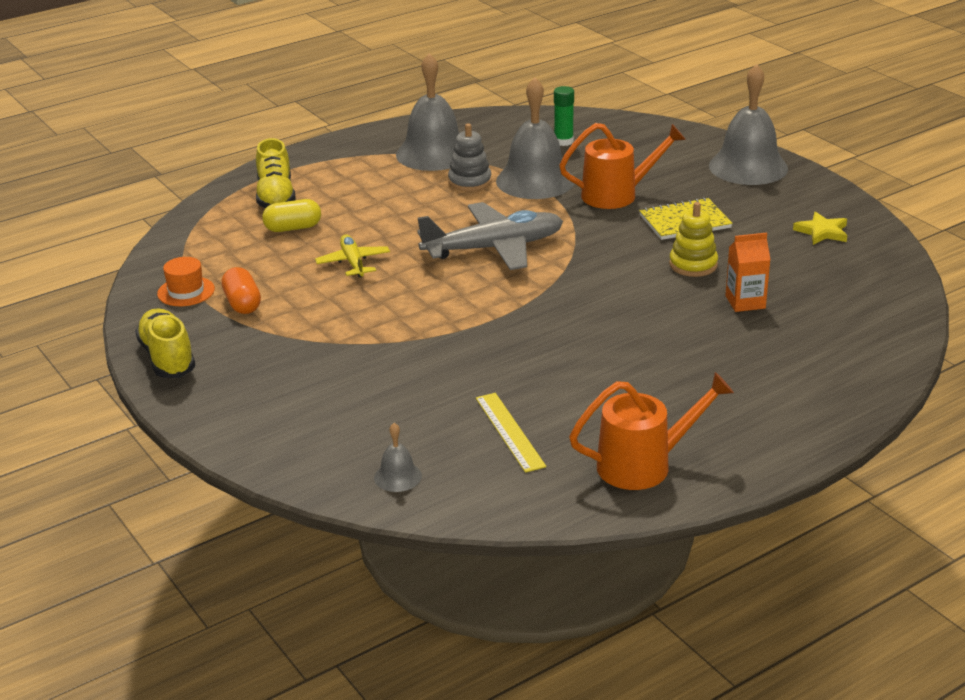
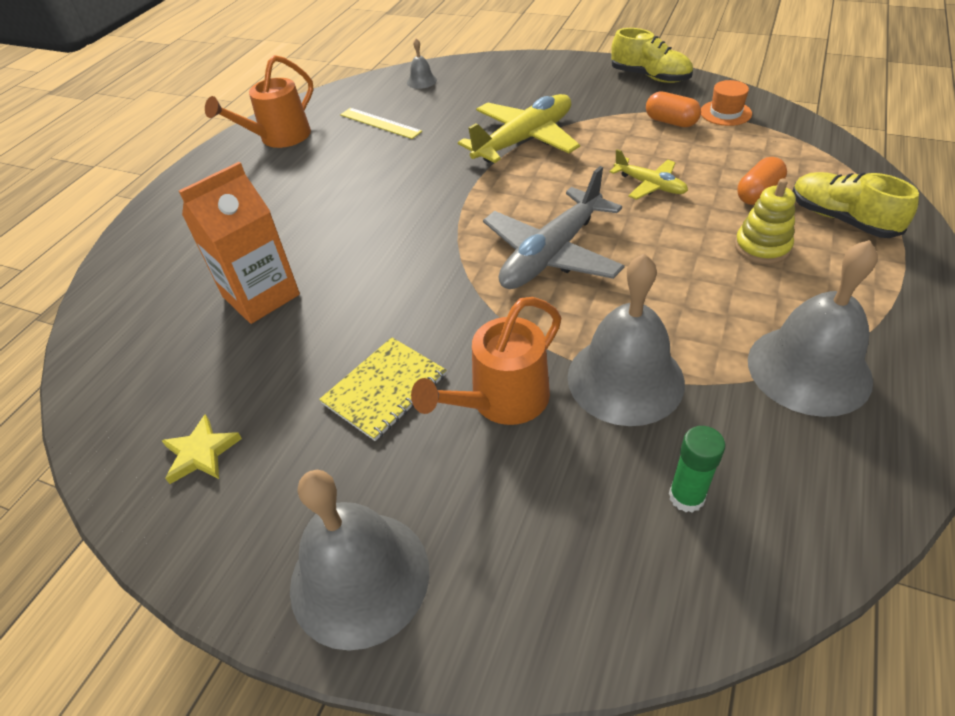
camera: 150 degrees right, 15 degrees up
yellow capsule [262,199,321,232] -> orange capsule [737,157,787,205]
grey stacking toy [448,123,491,191] -> none
yellow stacking toy [669,202,718,277] -> yellow stacking toy moved to [735,178,796,264]
orange carton [725,233,771,312] -> orange carton [179,162,300,324], size x1.68
none -> yellow plane [458,94,580,163]

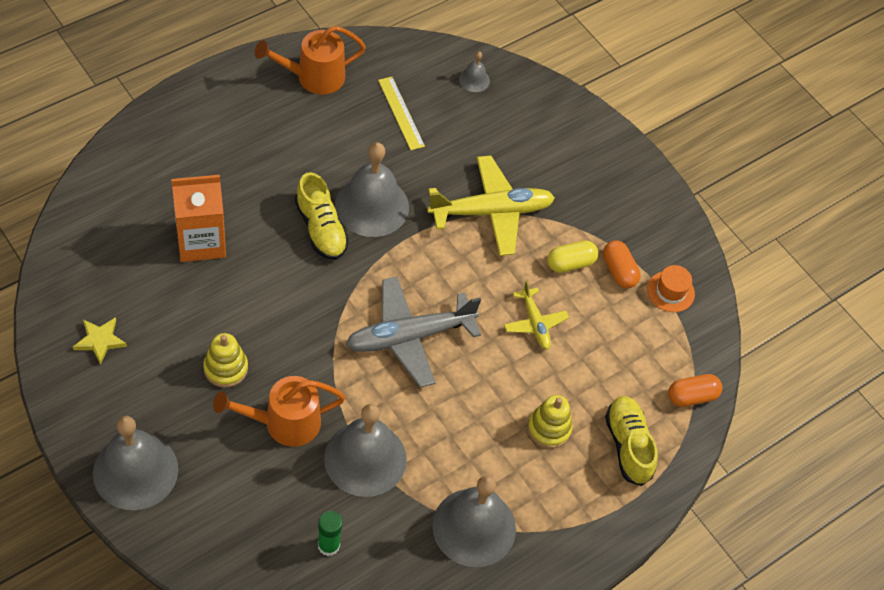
camera: 20 degrees right, 10 degrees up
yellow notebook [319,337,446,441] -> yellow stacking toy [203,333,248,388]
yellow shoe [611,28,693,83] -> yellow shoe moved to [295,172,349,260]
orange capsule [737,157,787,205] -> orange capsule moved to [668,374,722,407]
none -> grey bell [335,142,409,237]
none -> yellow capsule [547,240,598,273]

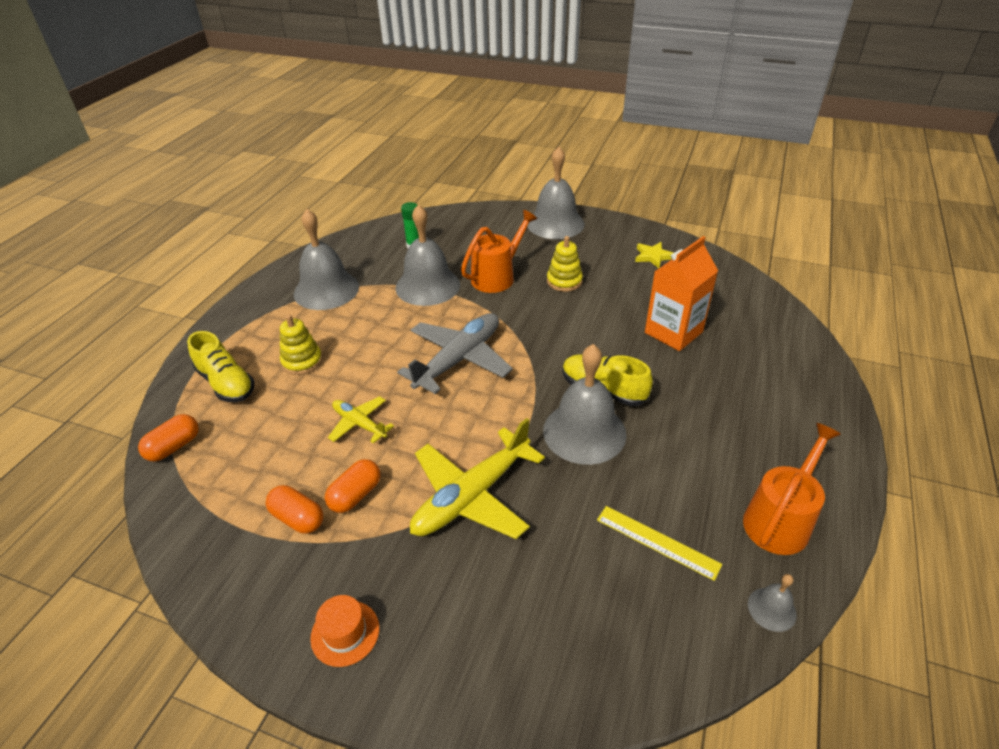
camera: 155 degrees right, 15 degrees down
grey bell [459,51,490,92] -> grey bell moved to [748,574,797,632]
yellow capsule [547,240,598,273] -> orange capsule [325,459,380,513]
orange hat [647,265,695,312] -> orange hat moved to [310,595,379,667]

